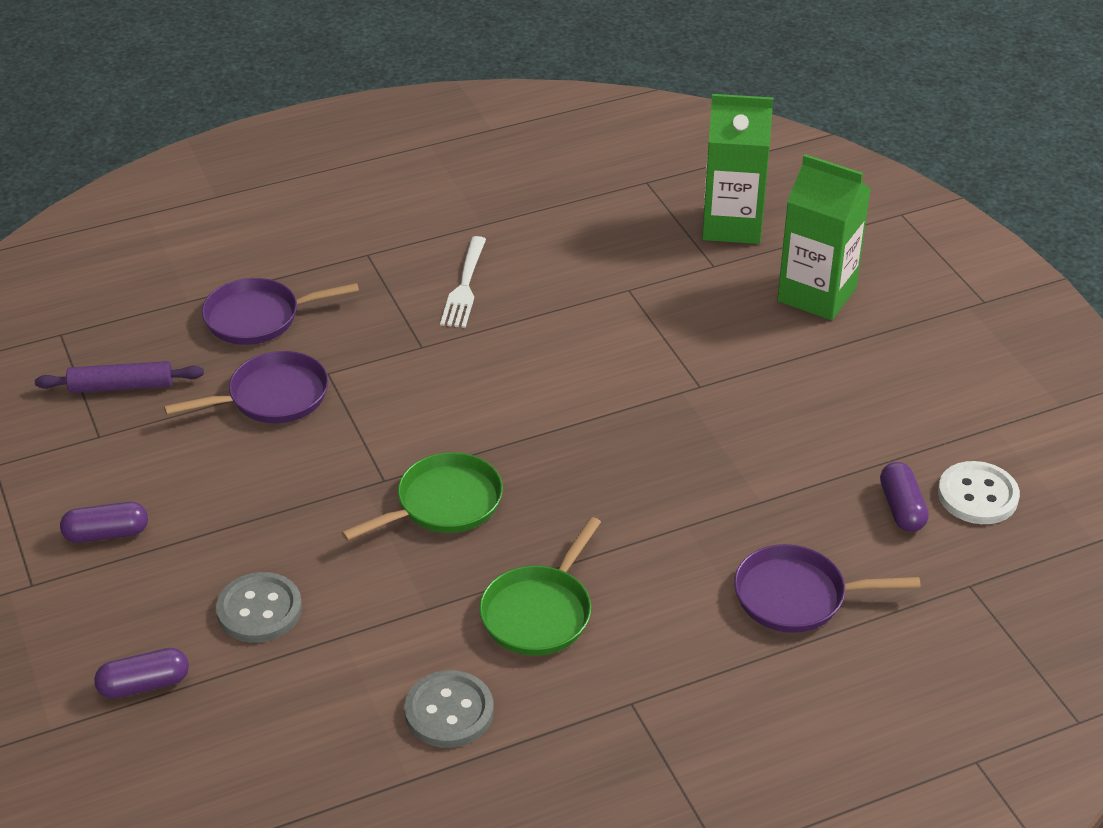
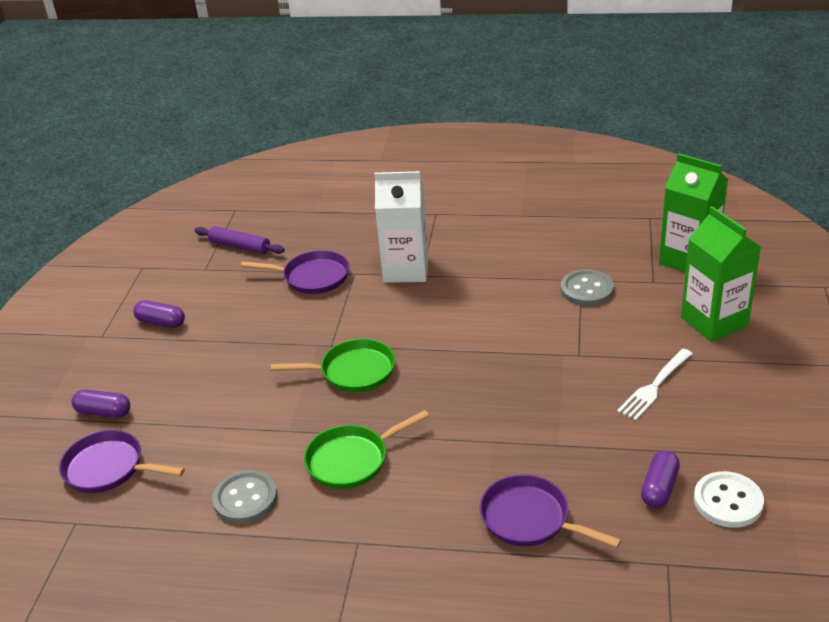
camera: 35 degrees right, 5 degrees down
purple pan [202,278,359,345] -> purple pan moved to [59,430,185,493]
grey button [216,572,302,643] -> grey button moved to [561,269,614,306]
white fork [440,236,486,328] -> white fork moved to [617,349,693,421]
none -> white carton [374,171,429,283]

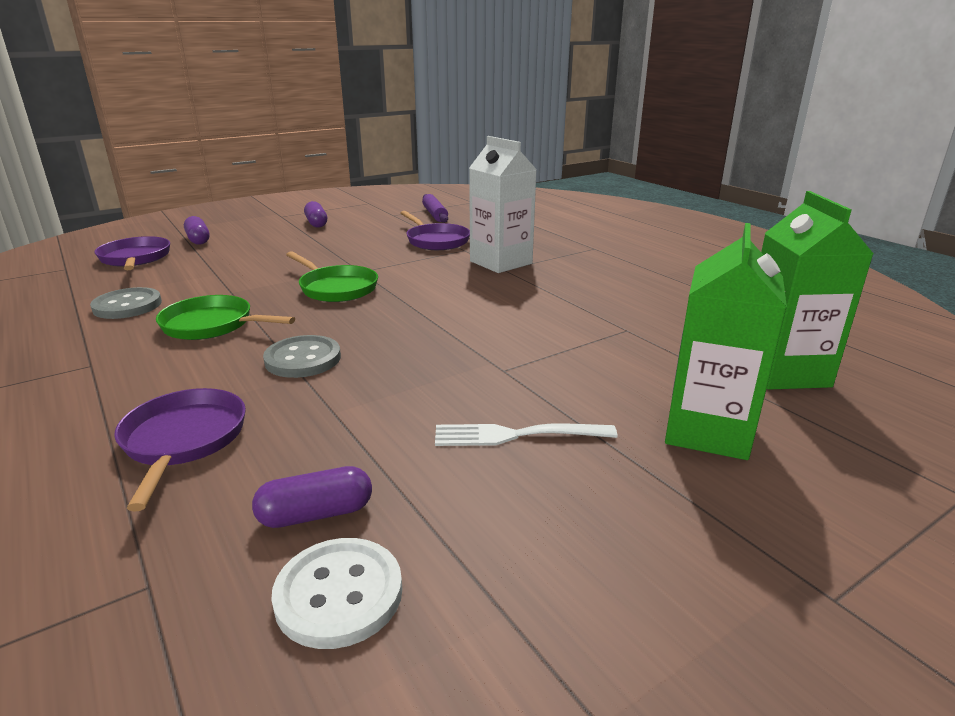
camera: 45 degrees right, 10 degrees down
grey button [561,269,614,306] -> grey button moved to [263,335,341,378]

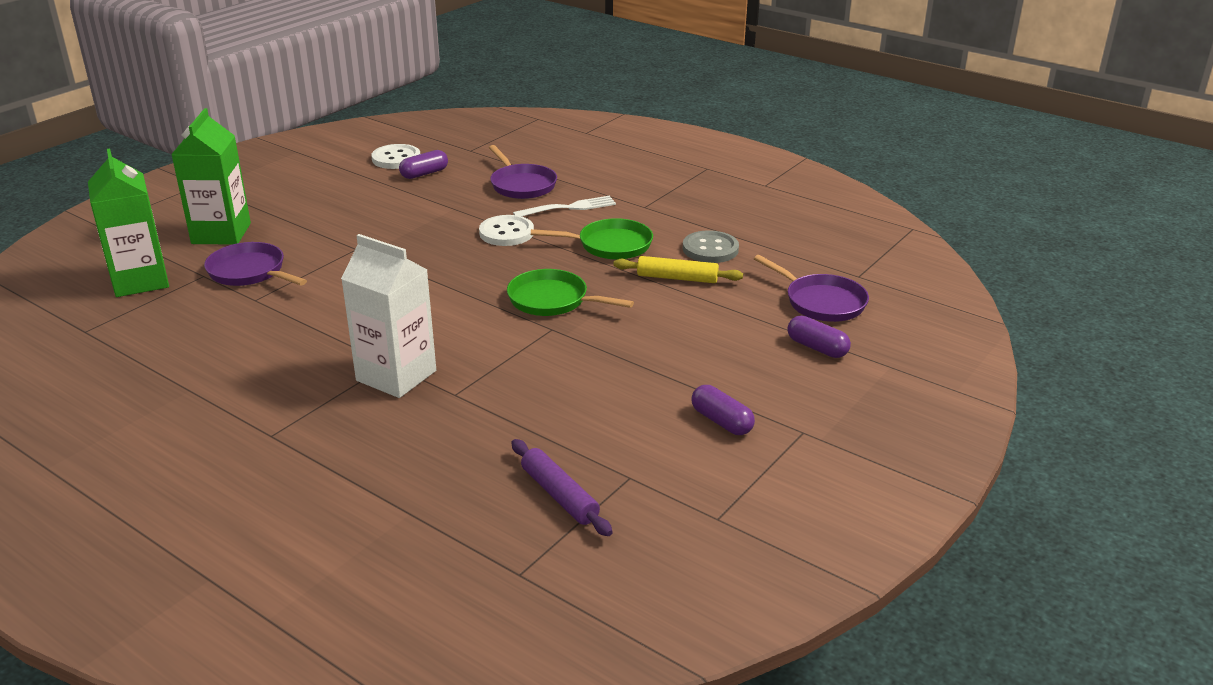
camera: 160 degrees right, 5 degrees up
grey button [263,335,341,378] -> white button [479,215,534,246]
purple pan [401,211,470,250] -> purple pan moved to [204,242,307,286]
white fork [435,423,617,446] -> white fork moved to [513,196,616,217]
none -> yellow rolling pin [613,256,743,283]

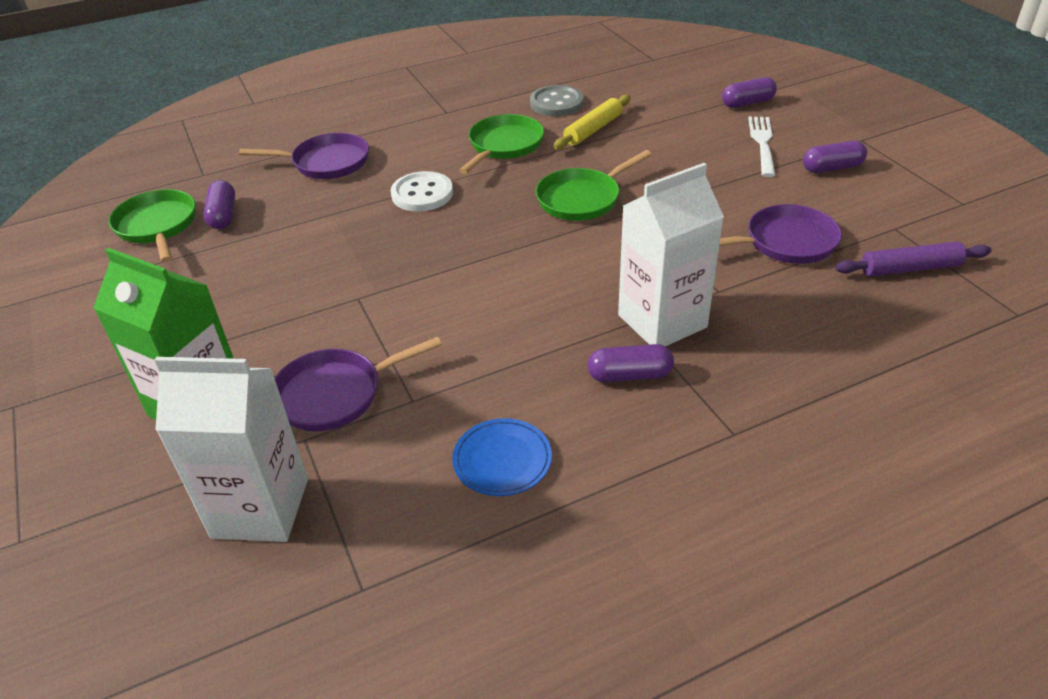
camera: 60 degrees left, 10 degrees up
green carton [88,149,169,297] -> white carton [154,357,308,542]
white button [371,144,420,169] -> green pan [109,189,196,262]
white fork [513,196,616,217] -> white fork moved to [748,117,776,177]
purple pan [754,255,869,322] -> purple pan moved to [719,204,842,264]
none -> blue plate [452,418,552,496]
none -> purple capsule [588,344,674,382]

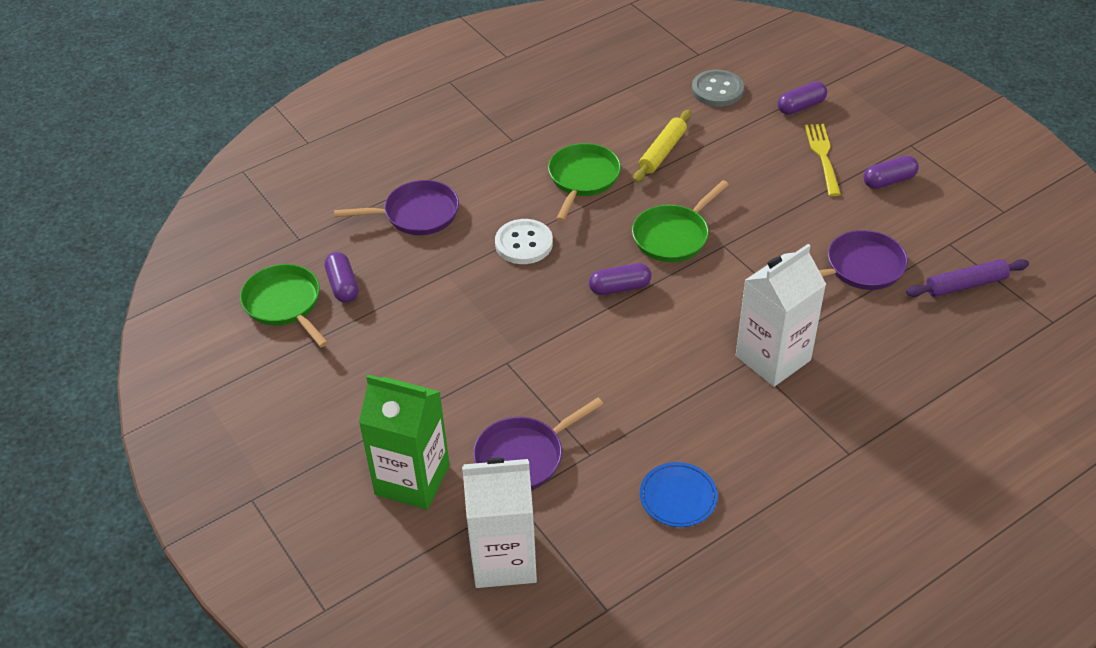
camera: 10 degrees left, 5 degrees up
grey button [530,85,584,116] -> grey button moved to [692,70,744,107]
purple capsule [588,344,674,382] -> purple capsule moved to [589,263,652,295]
white fork [748,117,776,177] -> yellow fork [805,124,841,196]

